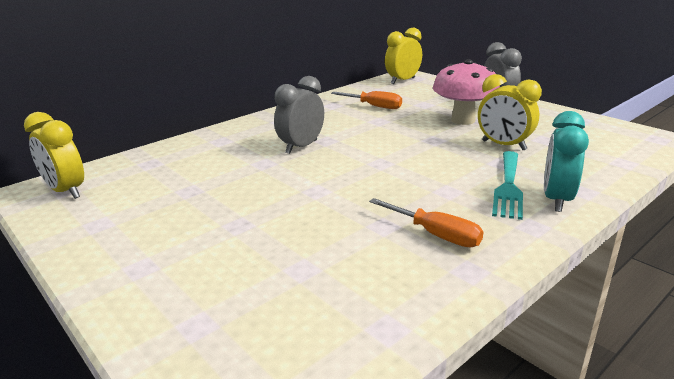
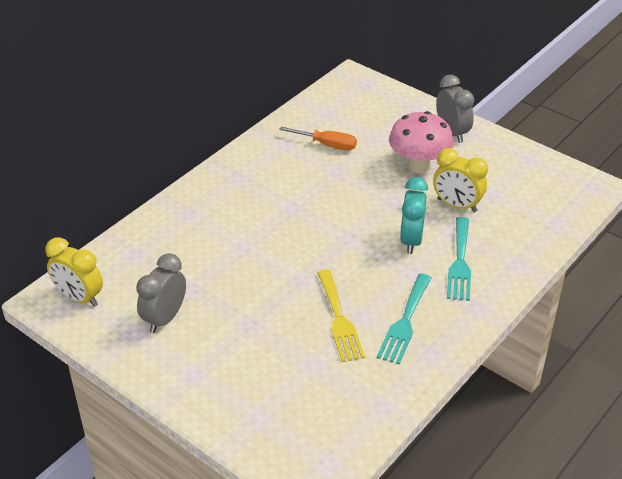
camera: 10 degrees left, 15 degrees up
grey clock [274,76,324,154] -> grey clock moved to [136,253,186,333]
orange screwdriver [369,198,483,247] -> turquoise fork [377,274,431,364]
yellow clock [385,28,422,84] -> none
turquoise clock [544,111,589,212] -> turquoise clock moved to [400,177,428,254]
none -> yellow fork [317,270,365,362]

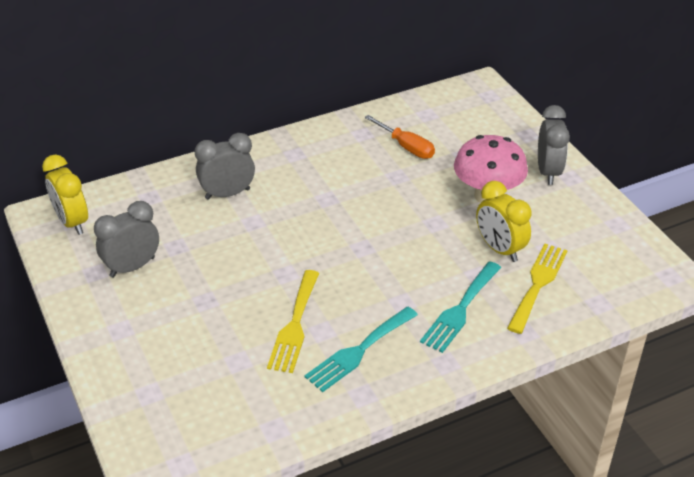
camera: 25 degrees right, 0 degrees up
turquoise clock [400,177,428,254] -> none
none -> grey clock [195,133,255,200]
none -> yellow fork [507,244,568,334]

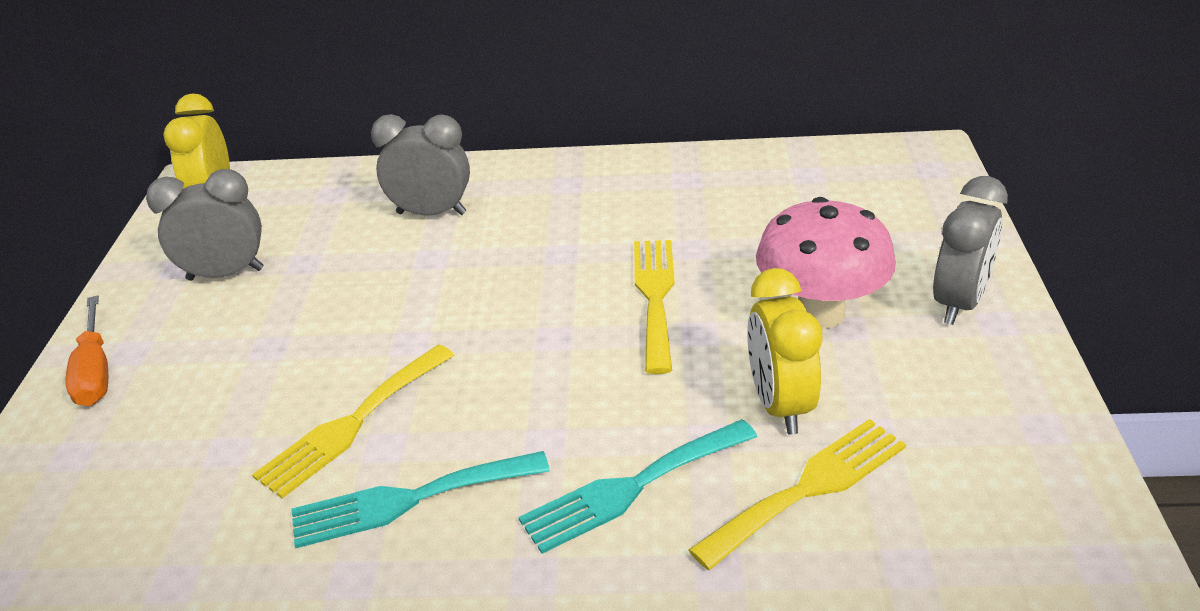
camera: 30 degrees right, 5 degrees down
orange screwdriver [364,115,435,159] -> orange screwdriver moved to [66,296,108,406]
none -> yellow fork [634,240,675,374]

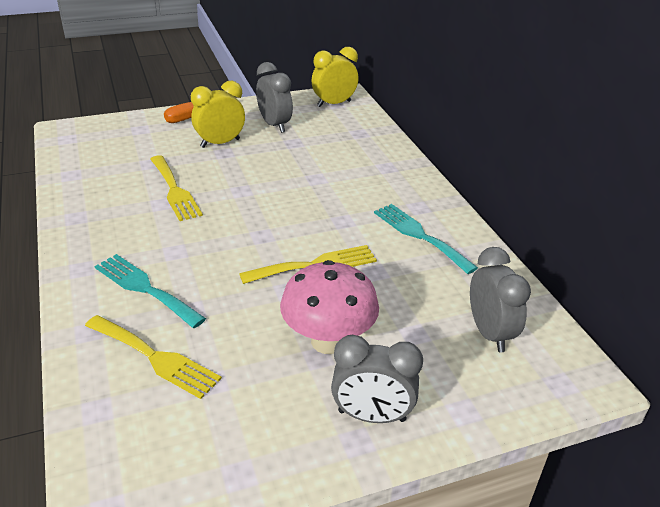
camera: 65 degrees right, 0 degrees up
yellow fork [252,345,454,498] -> yellow fork turned 135 degrees counterclockwise [150,155,203,221]
turquoise fork [292,451,550,548] -> turquoise fork moved to [374,204,478,274]
grey clock [371,114,470,216] -> grey clock moved to [470,247,531,352]
yellow clock [747,268,822,435] -> yellow clock moved to [191,81,245,148]

